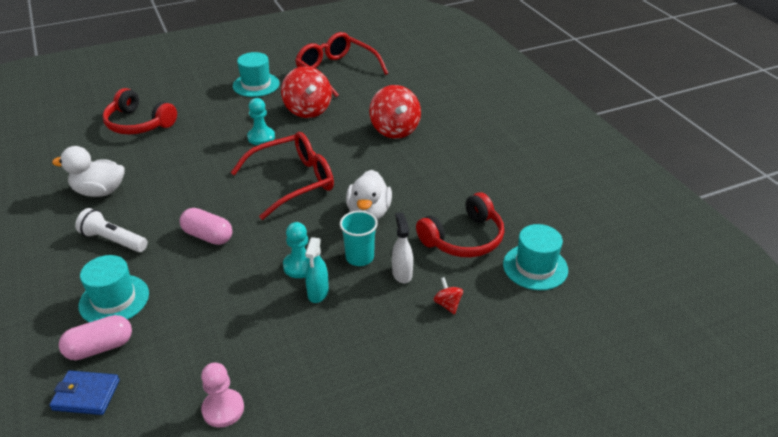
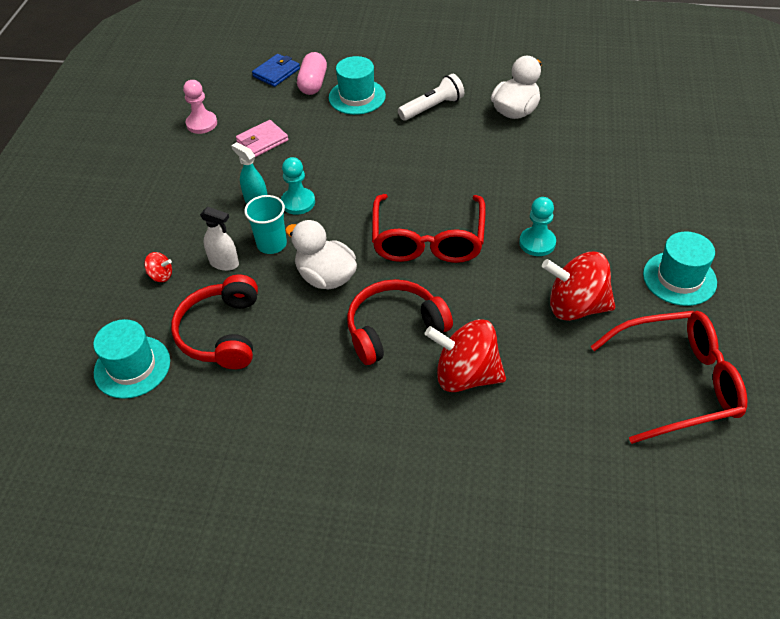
camera: 125 degrees right, 10 degrees up
red headphones [103,88,177,134] -> red headphones moved to [347,279,453,365]
pink capsule [180,208,232,245] -> none
none -> pink wallet [236,120,288,157]

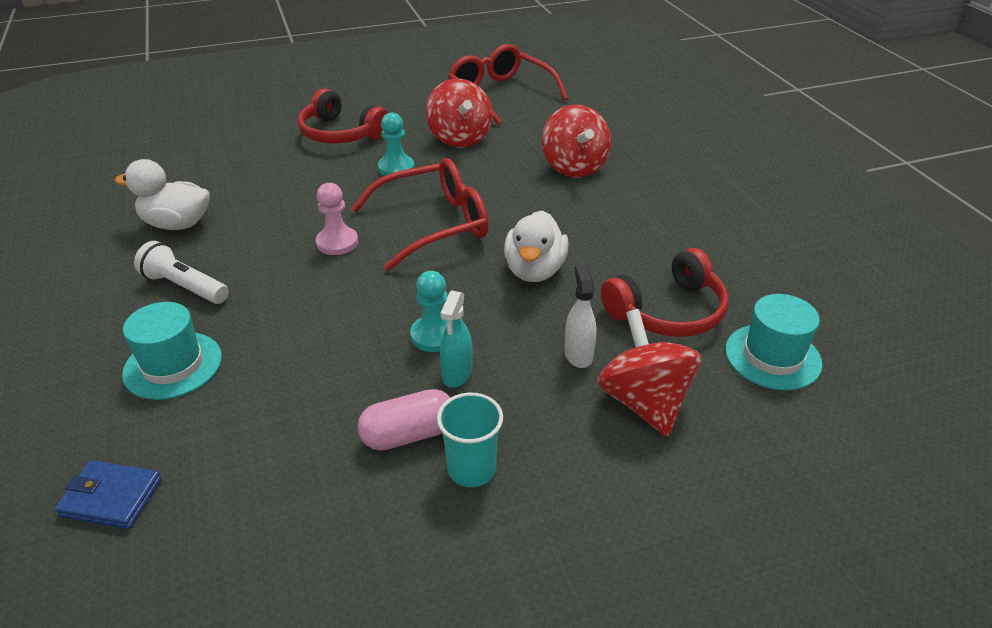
camera: 120 degrees left, 10 degrees down
red spinning top [144,252,172,282] -> red spinning top [597,309,702,437], size x2.26
pink pawn [183,80,217,134] -> pink pawn moved to [316,183,358,255]
pink wallet [236,120,288,157] -> none
turquoise cup [244,195,287,254] -> turquoise cup moved to [437,393,503,487]
pink capsule [297,52,327,95] -> pink capsule moved to [357,389,450,450]
red headphones [347,279,453,365] -> red headphones moved to [298,88,388,143]
turquoise hat [643,232,717,306] -> none

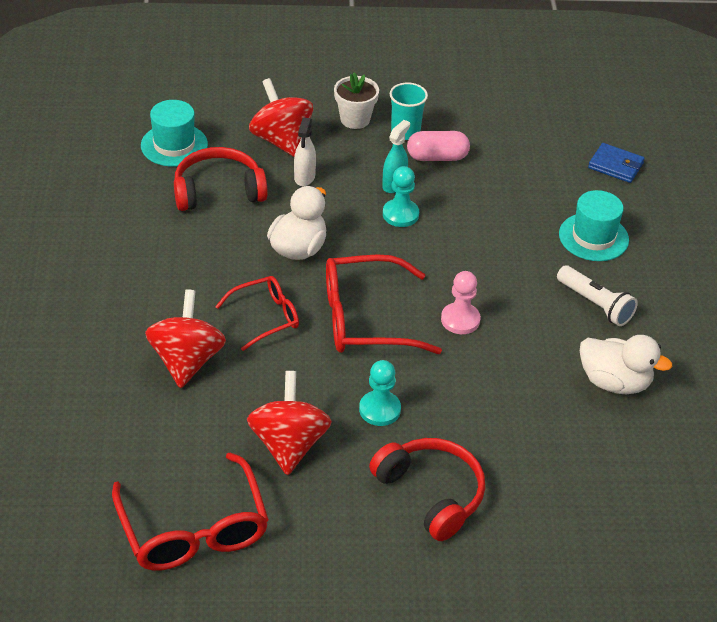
camera: 165 degrees left, 5 degrees up
red spinning top [597,309,702,437] -> red spinning top turned 150 degrees clockwise [249,78,313,157]
none -> red glasses [215,276,299,351]
none -> white flower pot [334,73,379,129]

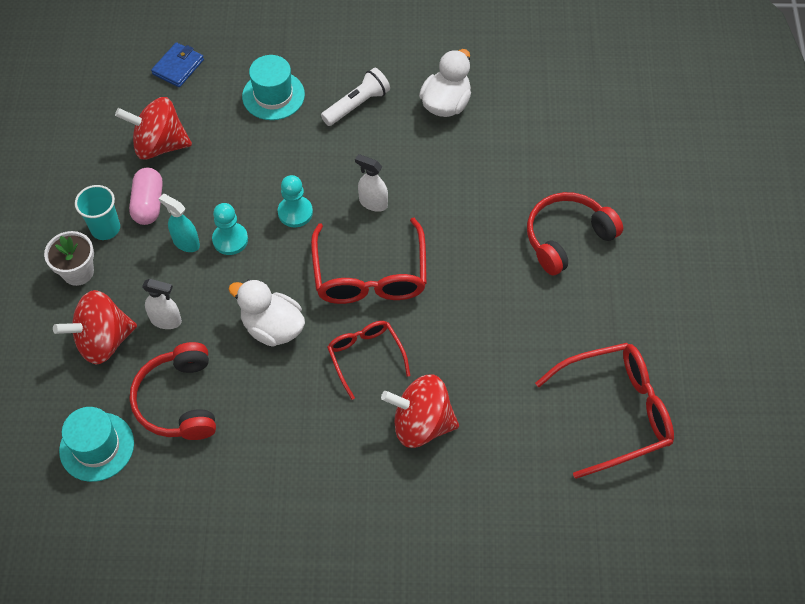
camera: 85 degrees left, 15 degrees up
red spinning top [247,371,332,475] -> red spinning top moved to [115,97,192,160]
turquoise pawn [359,360,401,426] -> turquoise pawn moved to [278,175,313,227]
pink pawn [441,271,481,334] -> white spray bottle [355,154,388,212]

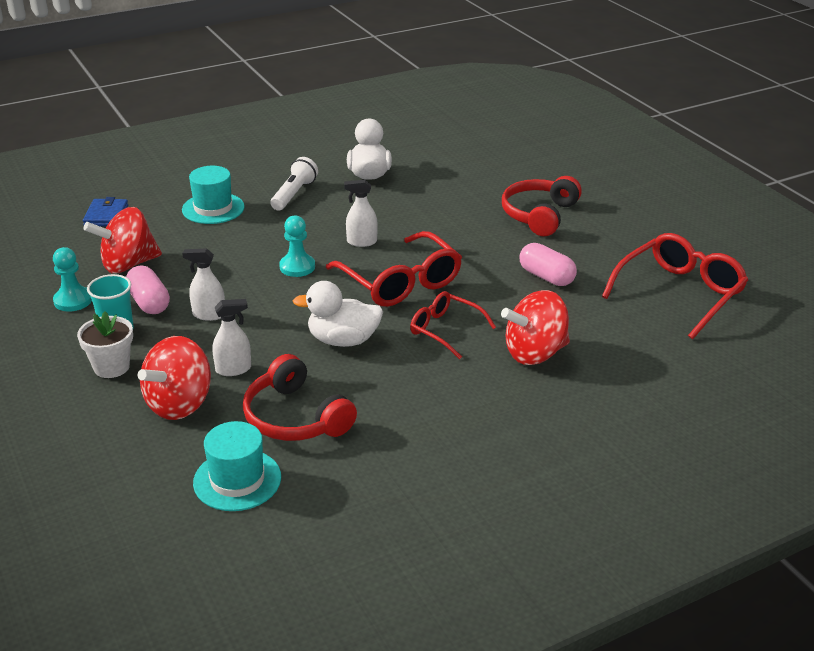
camera: 30 degrees left, 25 degrees down
turquoise spray bottle [159,194,200,252] -> white spray bottle [182,248,225,321]
turquoise pawn [212,203,248,255] -> turquoise pawn moved to [53,247,92,311]
none -> pink capsule [519,243,577,286]

